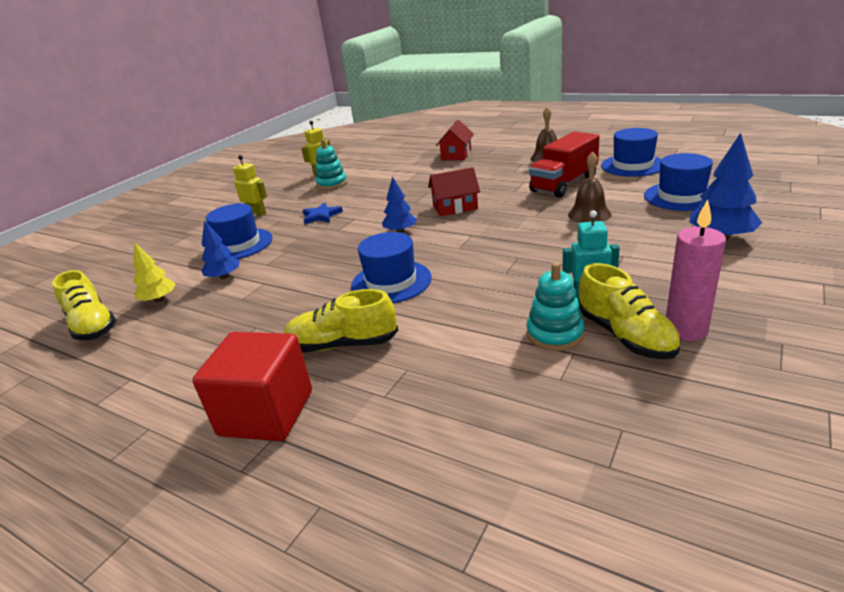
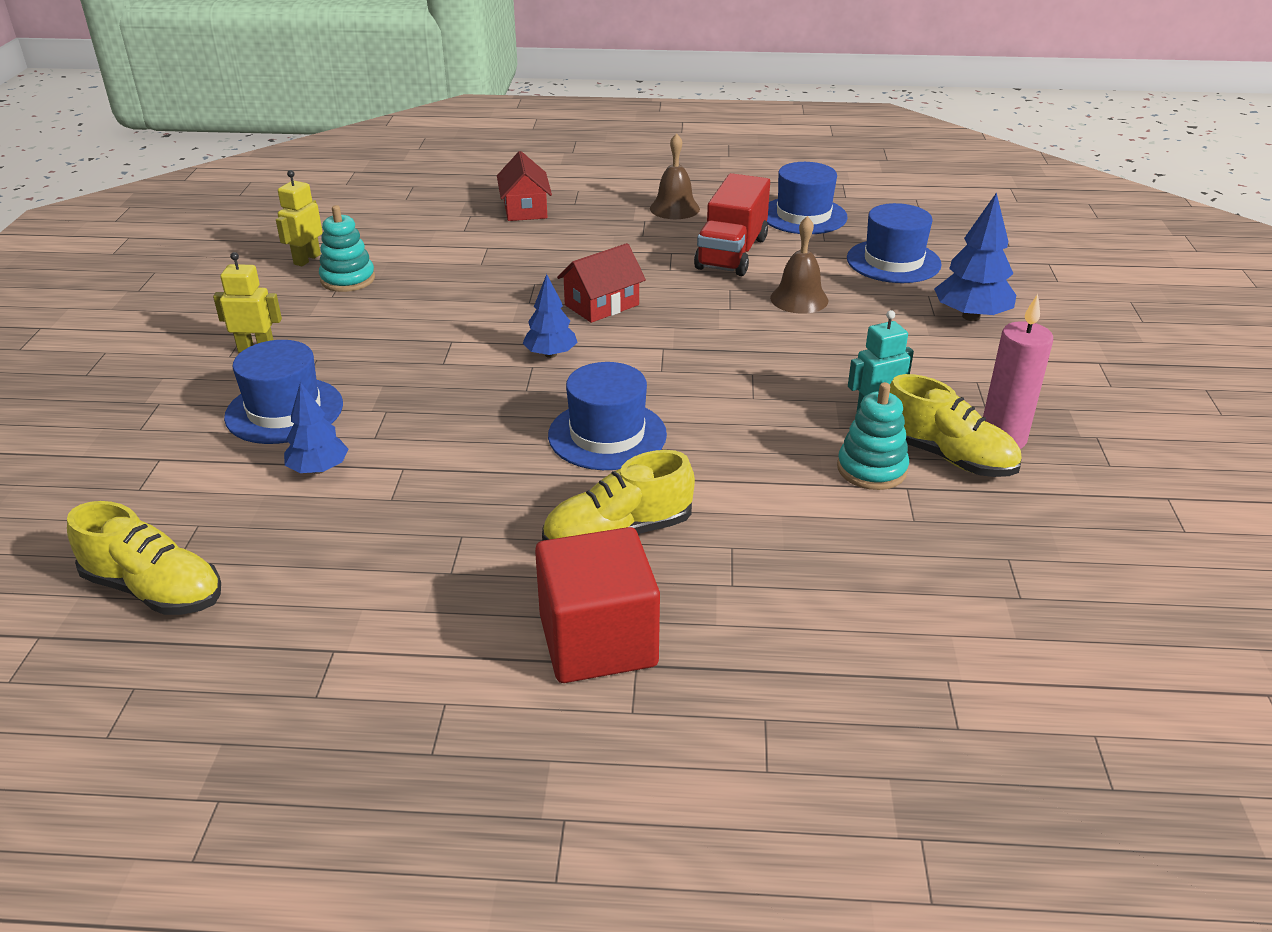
camera: 30 degrees left, 5 degrees up
yellow tree [133,242,176,302] -> none
blue star [303,203,343,224] -> none

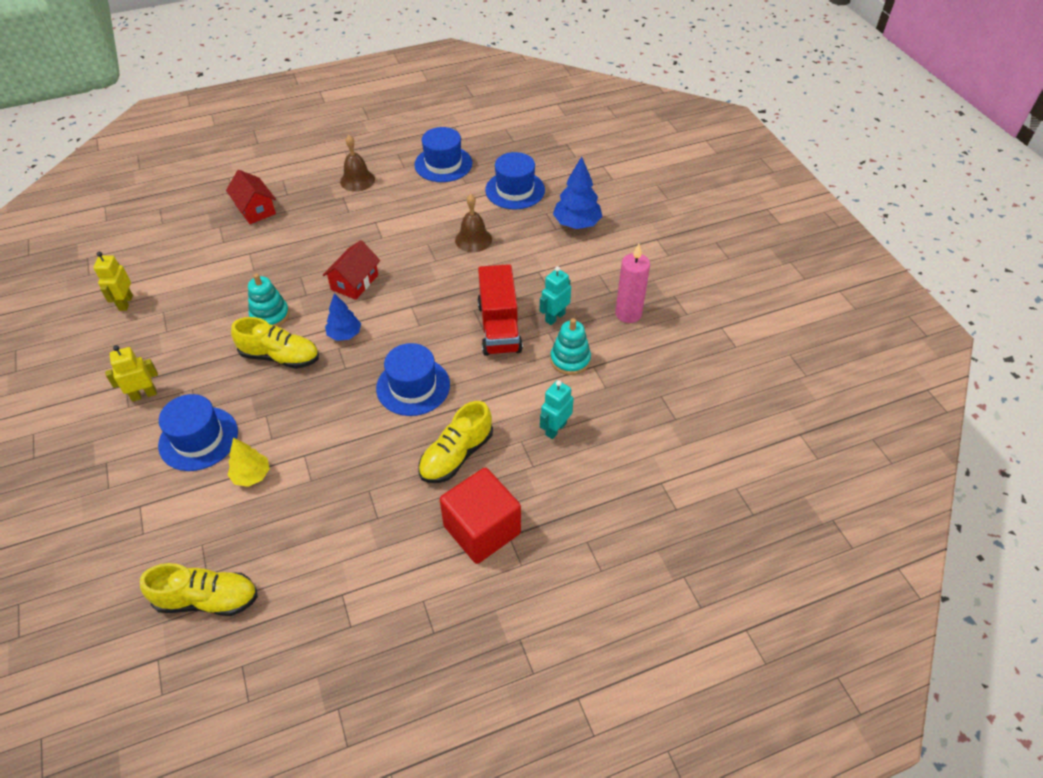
camera: 25 degrees left, 15 degrees up
blue tree [284,382,349,474] -> yellow tree [228,437,270,487]
turquoise stacking toy [319,205,375,292] -> turquoise stacking toy moved to [248,273,290,327]
red truck [694,173,770,276] -> red truck moved to [477,264,523,356]
yellow shoe [890,374,1022,477] -> yellow shoe moved to [231,317,319,369]
none -> turquoise robot [540,380,574,439]

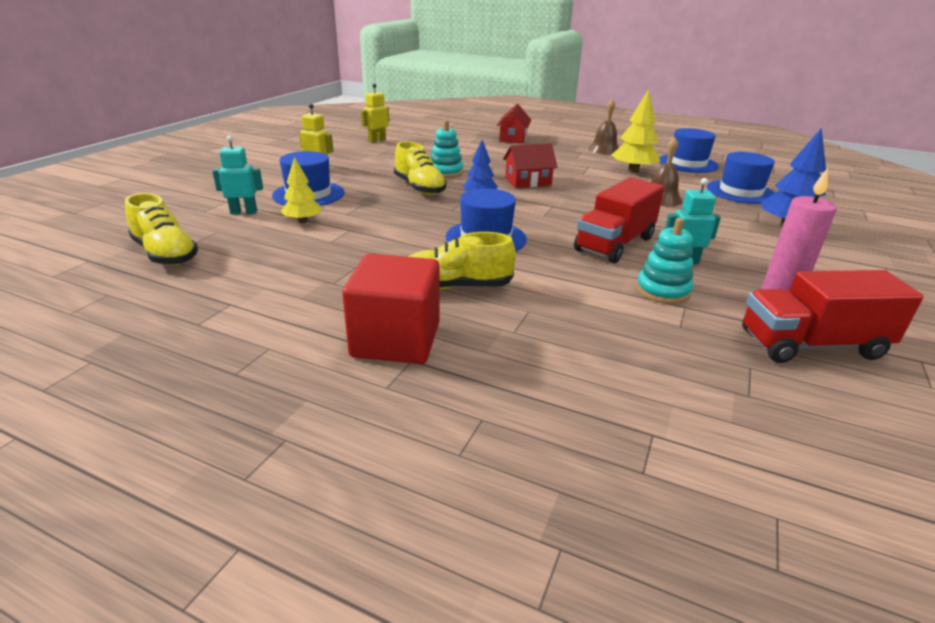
camera: 45 degrees right, 20 degrees down
turquoise robot [540,380,574,439] -> turquoise robot moved to [212,135,263,214]
none -> yellow tree [612,89,660,173]
none -> red truck [742,270,924,363]

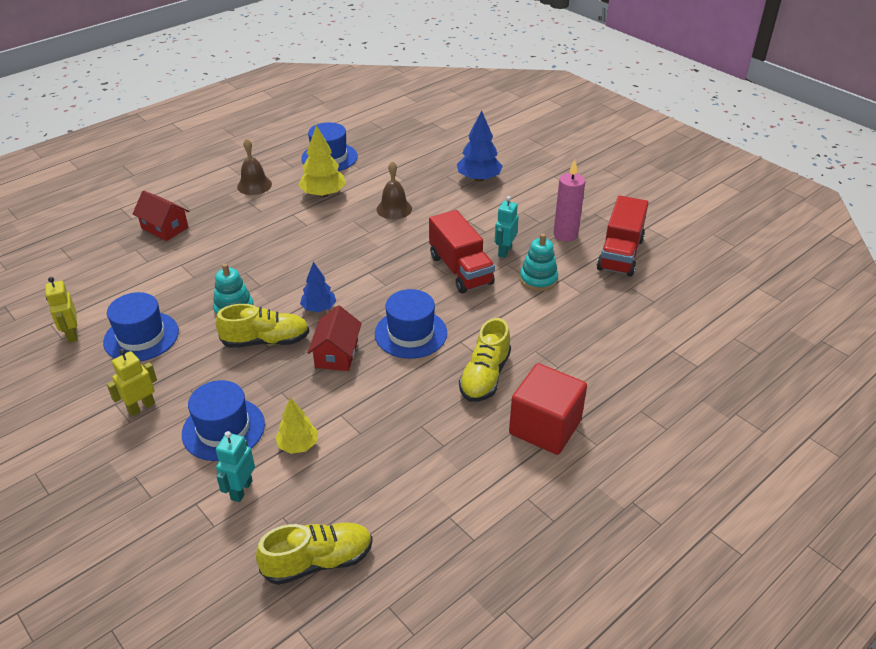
camera: 65 degrees left, 10 degrees up
red house [503,143,557,188] -> red house moved to [307,305,362,371]
blue hat [707,152,775,204] -> blue hat moved to [103,292,179,361]

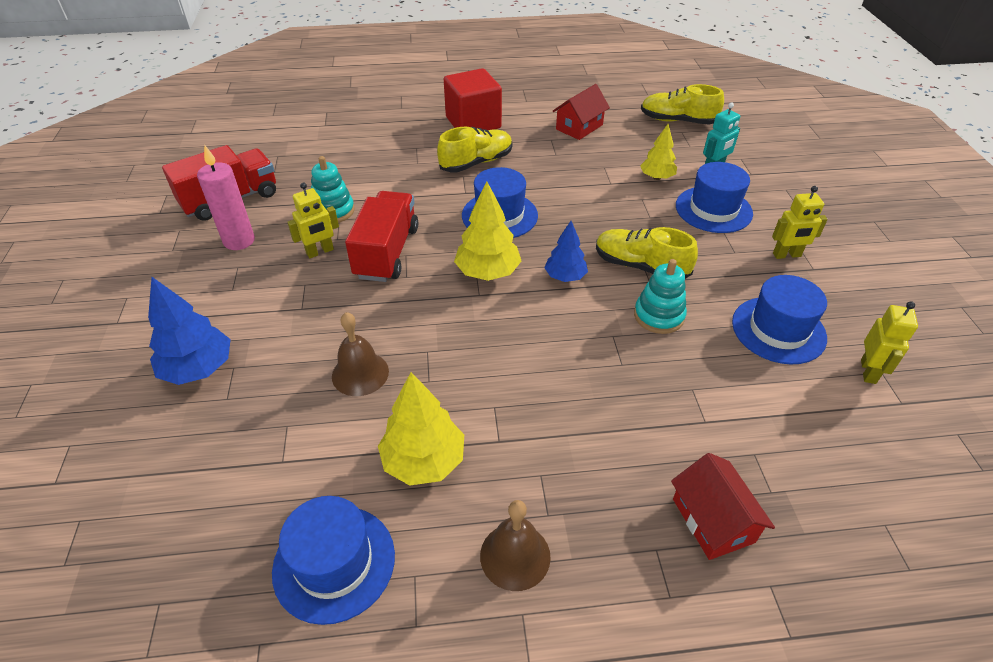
camera: 145 degrees left, 5 degrees up
red house [307,305,362,371] -> red house moved to [553,84,610,140]
turquoise robot [495,196,519,258] -> yellow robot [287,182,339,258]
none -> yellow tree [454,181,521,281]

